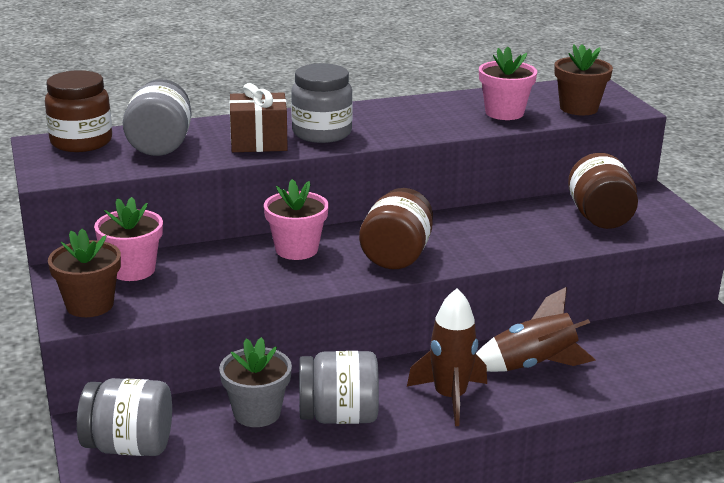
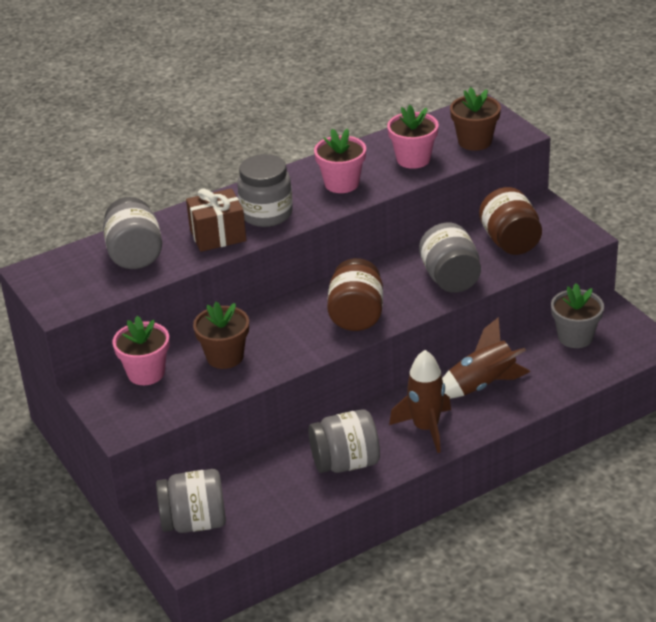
camera: 10 degrees left, 10 degrees up
brown jar [45,70,112,152] -> none
brown flower pot [48,229,121,317] -> brown flower pot moved to [193,302,249,369]
grey flower pot [219,337,292,427] -> grey flower pot moved to [551,283,604,348]
pink flower pot [264,179,329,260] -> pink flower pot moved to [314,128,366,193]
none -> grey jar [419,223,481,293]

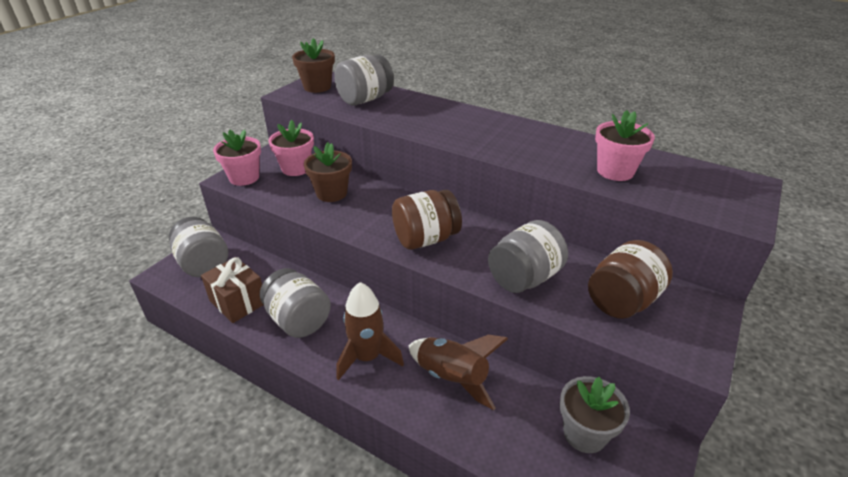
camera: 60 degrees right, 0 degrees up
brown gift [186,188,246,252] -> brown gift moved to [201,257,263,323]
grey jar [237,154,293,227] -> none
pink flower pot [314,128,366,193] -> pink flower pot moved to [213,129,261,186]
brown flower pot [450,87,501,151] -> brown flower pot moved to [292,38,335,93]

